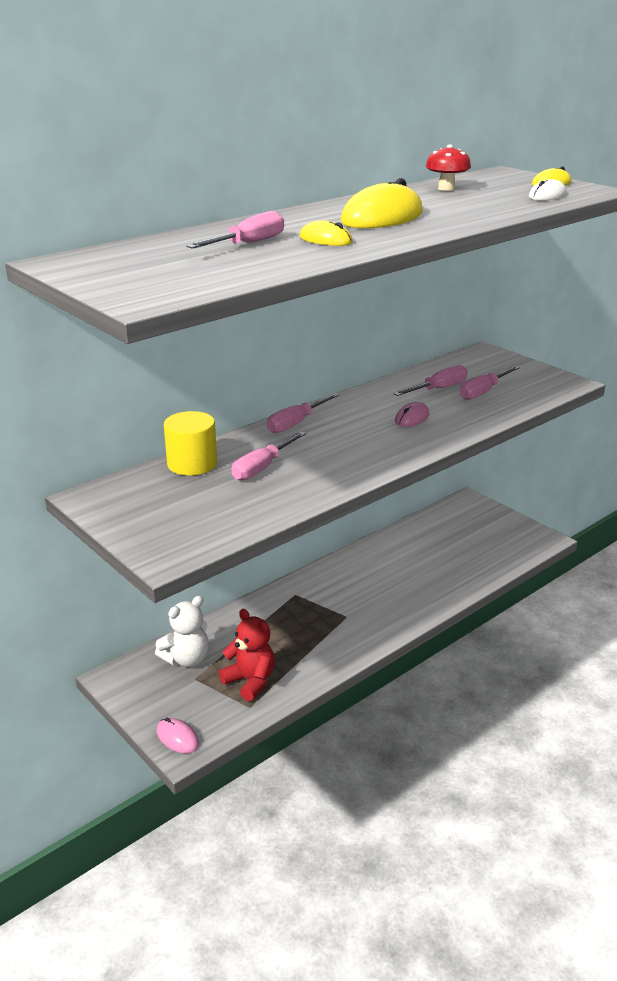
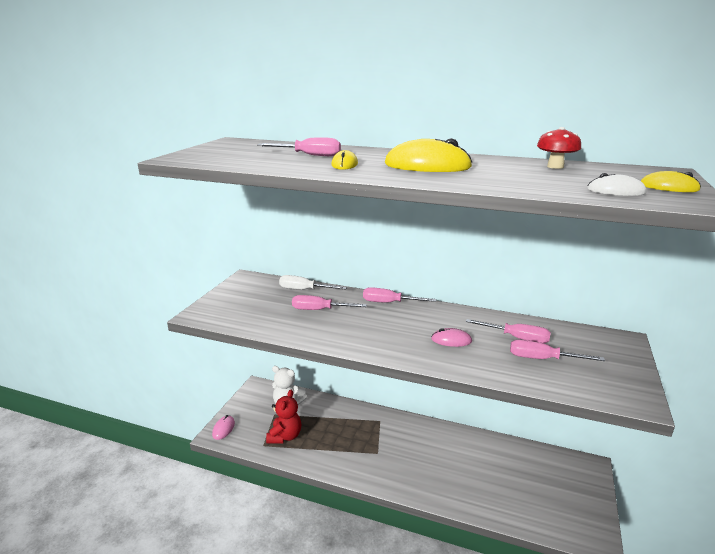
camera: 60 degrees right, 5 degrees down
yellow cylinder [164,411,217,476] -> white screwdriver [279,275,347,290]

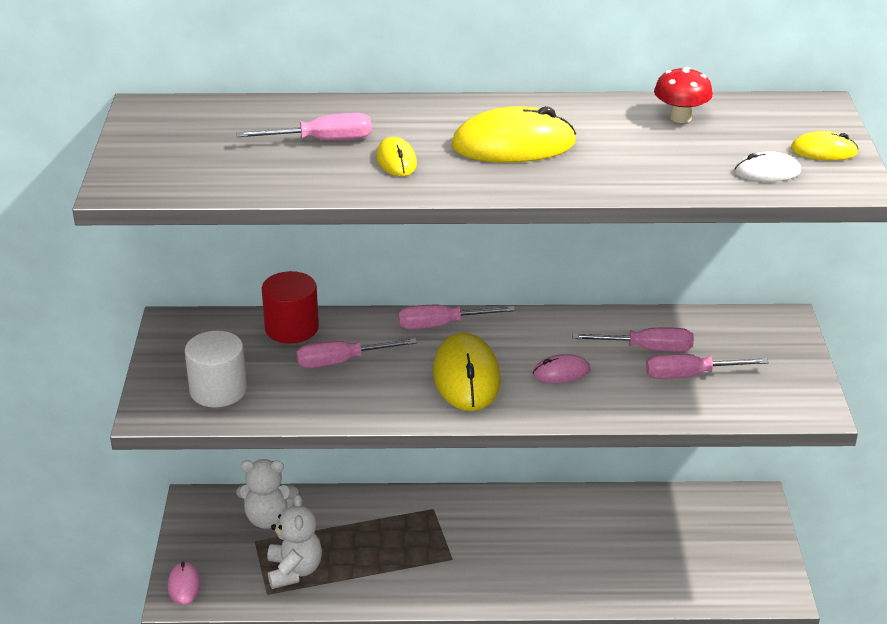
camera: 20 degrees left, 10 degrees up
red teddy bear [266,390,301,444] -> white teddy bear [267,494,322,589]
white screwdriver [279,275,347,290] -> red cylinder [262,271,319,343]
none -> white cylinder [185,331,247,407]
none -> yellow mouse [433,333,501,411]

